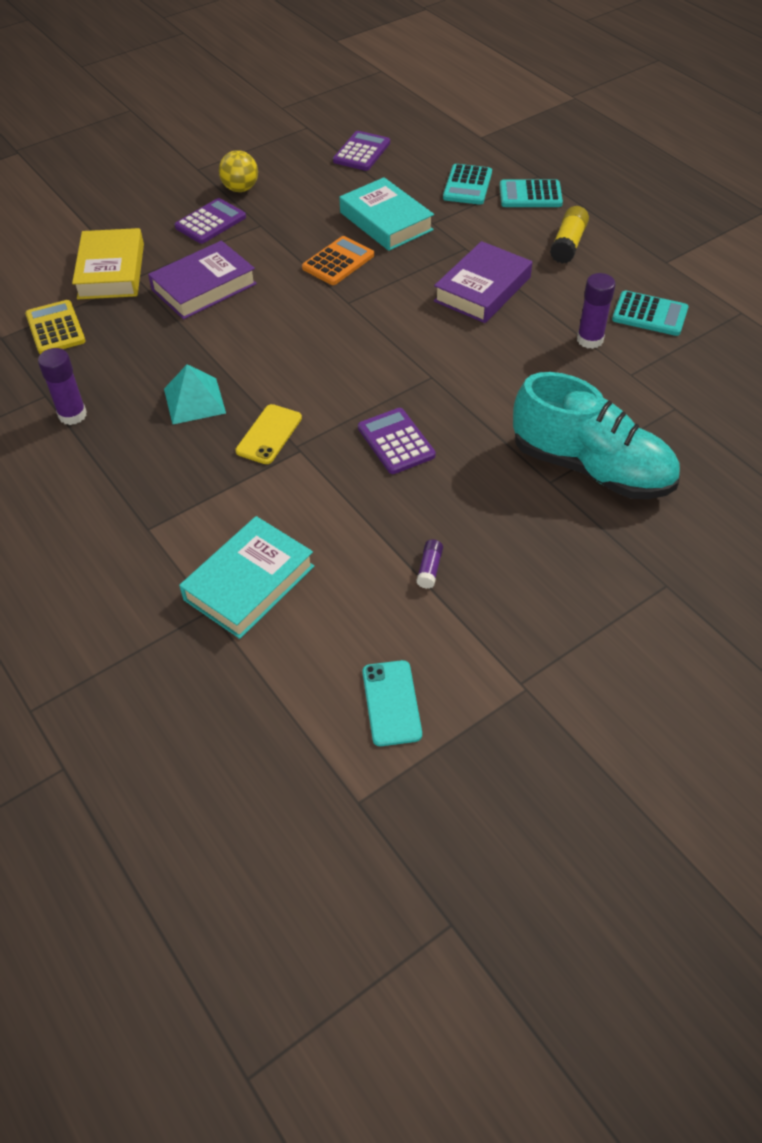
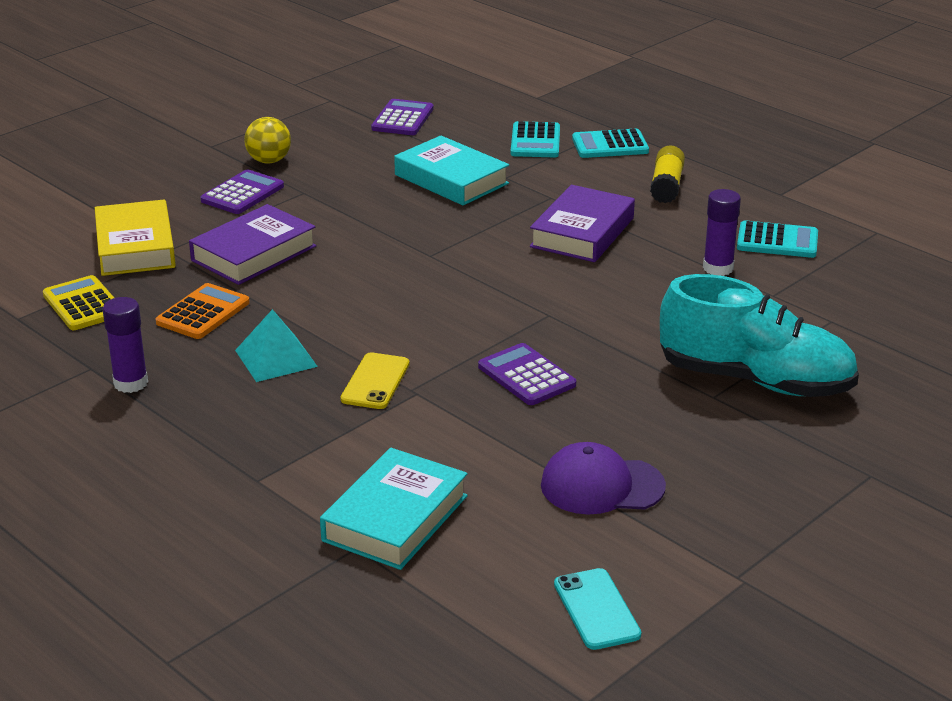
camera: 10 degrees left, 20 degrees down
orange calculator [302,236,374,285] -> orange calculator moved to [156,283,250,339]
purple glue stick [416,539,443,589] -> purple cap [541,442,666,514]

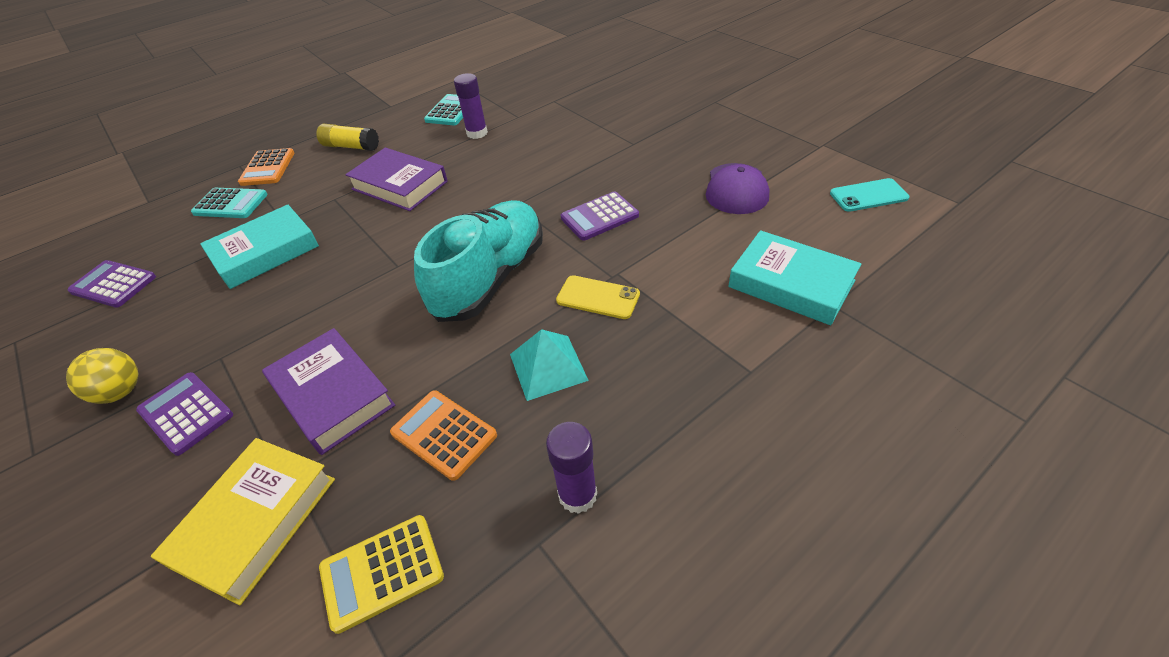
camera: 80 degrees left, 15 degrees up
yellow book [95,199,176,276] -> yellow book turned 60 degrees counterclockwise [151,438,335,605]
turquoise calculator [572,129,649,158] -> orange calculator [238,148,294,186]
turquoise shoe [660,274,859,397] -> turquoise shoe moved to [414,200,543,322]

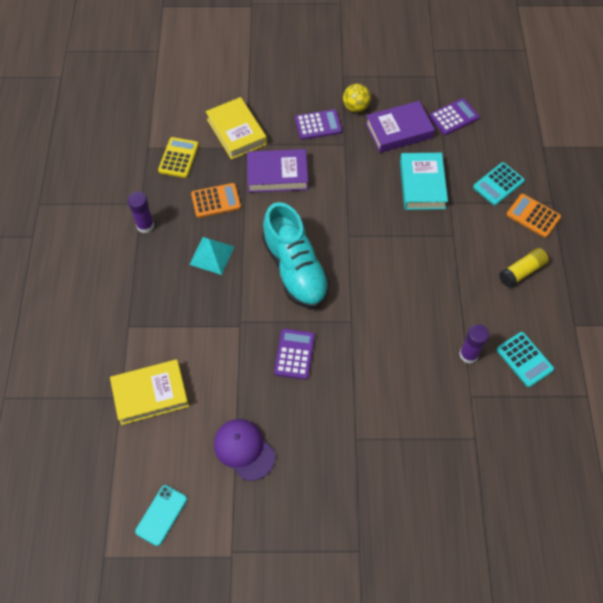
camera: 125 degrees right, 15 degrees up
purple book [345,148,448,211] -> purple book moved to [365,101,435,153]
yellow phone [556,275,640,319] -> none
turquoise book [728,230,862,325] -> yellow book [110,359,189,425]

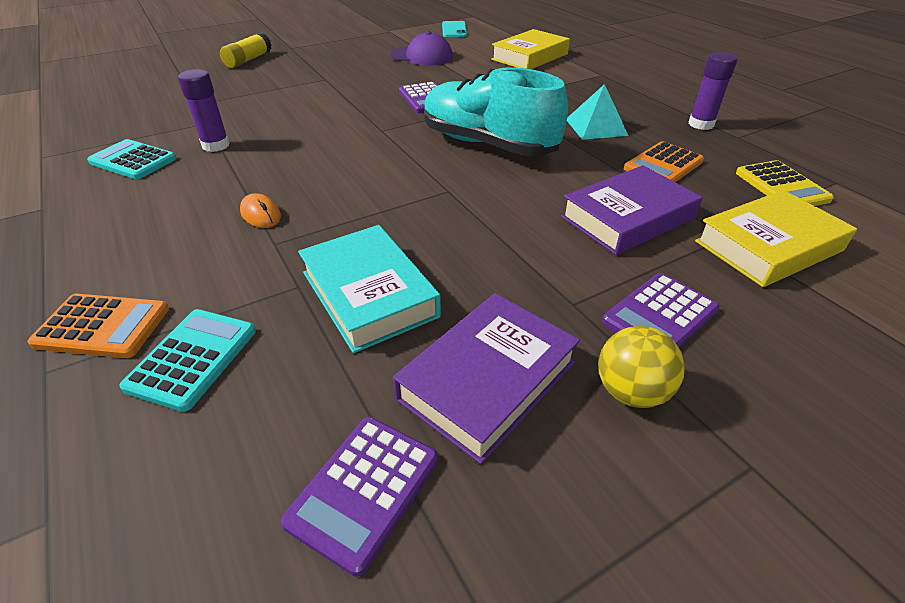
camera: 150 degrees right, 20 degrees down
yellow book [206,97,267,160] -> yellow book turned 60 degrees counterclockwise [695,190,857,287]
yellow glue stick [499,248,549,287] -> yellow glue stick moved to [220,32,271,68]
none -> orange mouse [240,193,281,228]

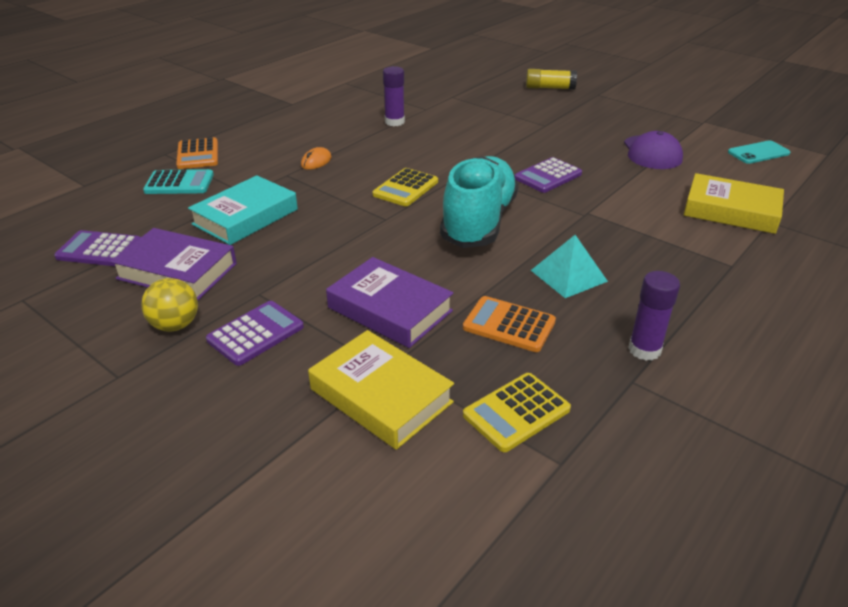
camera: 70 degrees right, 5 degrees down
turquoise calculator [87,139,177,179] -> none
purple calculator [602,273,719,347] -> purple calculator turned 105 degrees clockwise [206,301,304,366]
none -> yellow calculator [373,168,438,206]

